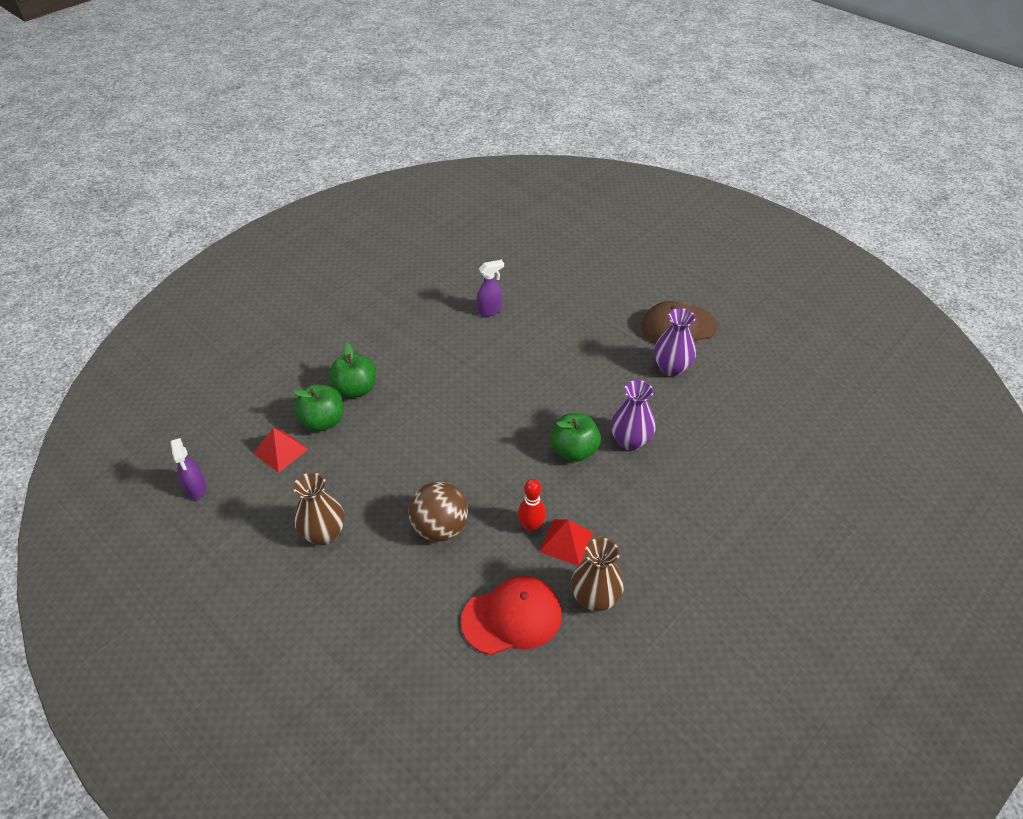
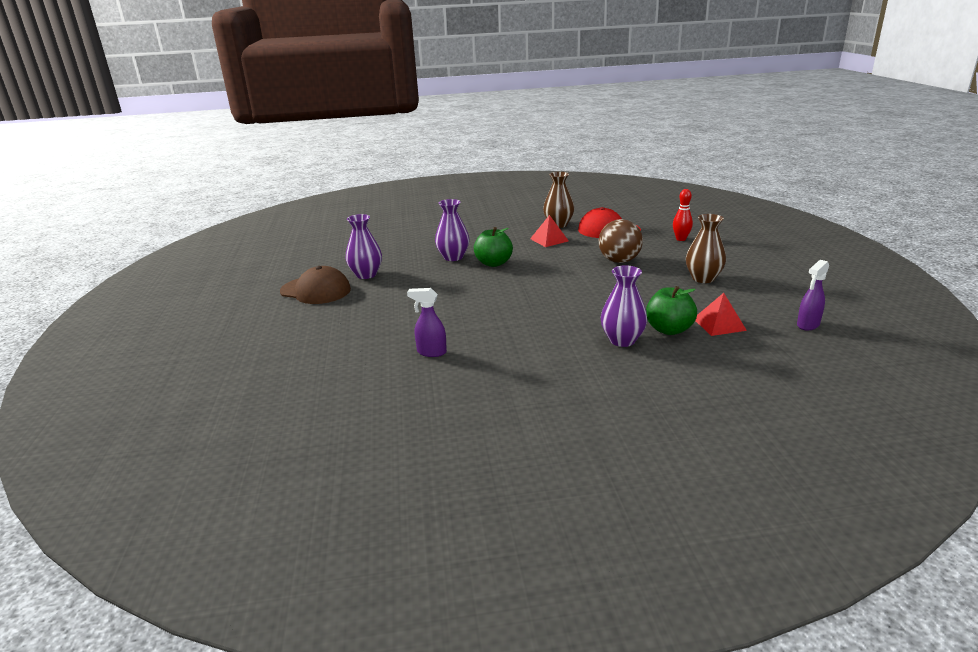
camera: 140 degrees left, 20 degrees down
purple spray bottle [170,438,206,500] -> purple spray bottle turned 150 degrees counterclockwise [797,260,829,331]
green apple [329,343,376,398] -> purple vase [601,265,647,347]
red bowling pin [518,479,546,532] -> red bowling pin moved to [673,189,693,241]

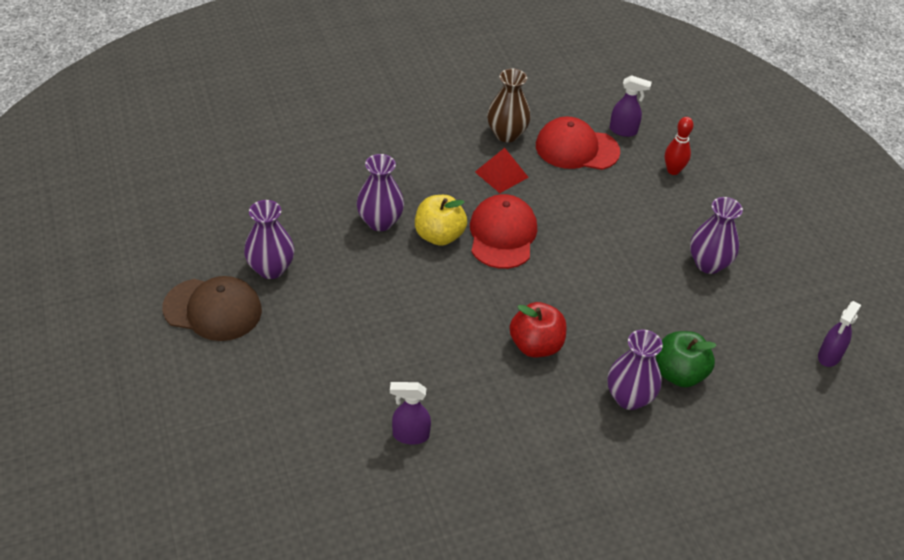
camera: 15 degrees left, 20 degrees up
green apple [474,227,513,267] -> yellow apple [415,195,467,246]
brown ball [599,219,643,263] -> none
brown vase [686,214,726,283] -> purple vase [690,197,743,274]
red pyramid [695,293,747,336] -> none
none -> red cap [470,194,537,269]
none -> red apple [510,302,566,357]
none -> purple spray bottle [610,75,652,137]

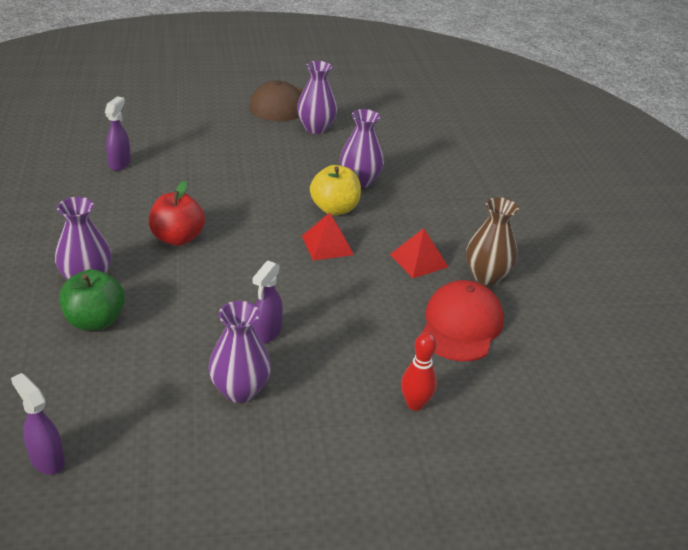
camera: 100 degrees right, 10 degrees down
red cap [470,194,537,269] -> red pyramid [302,213,354,261]
purple spray bottle [610,75,652,137] -> purple spray bottle moved to [252,261,283,343]

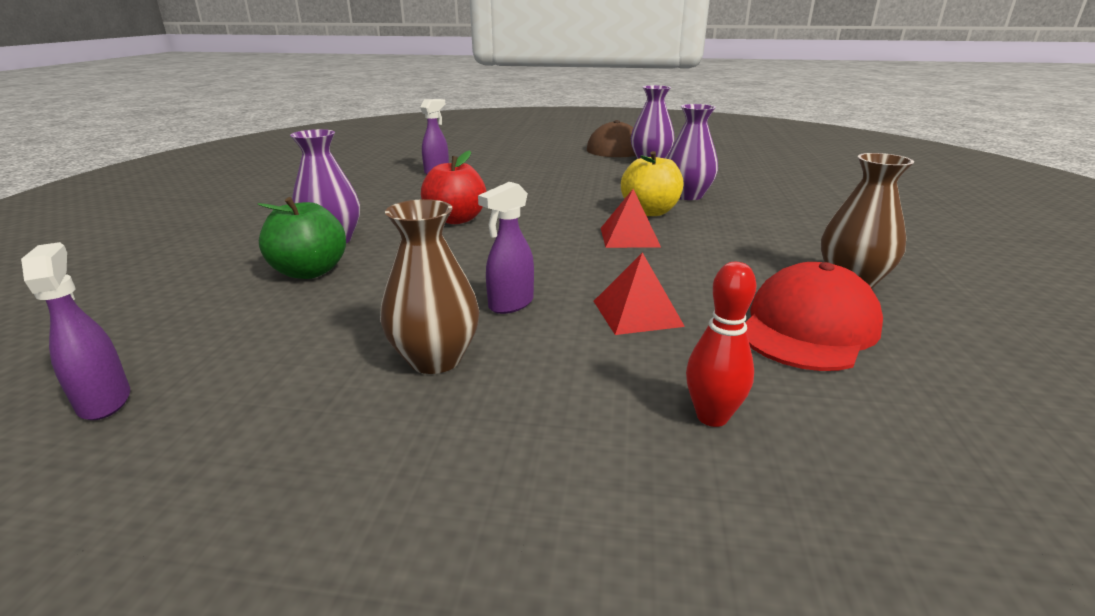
camera: 20 degrees right, 10 degrees down
purple vase [208,301,271,403] -> brown vase [380,199,479,374]
red pyramid [390,228,448,278] -> red pyramid moved to [594,252,685,335]

